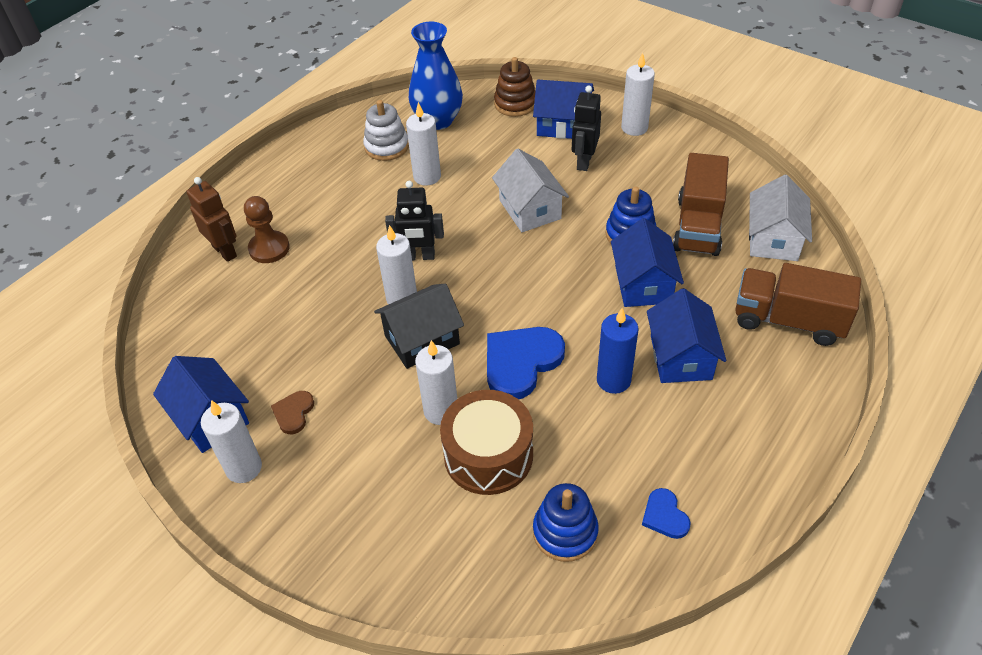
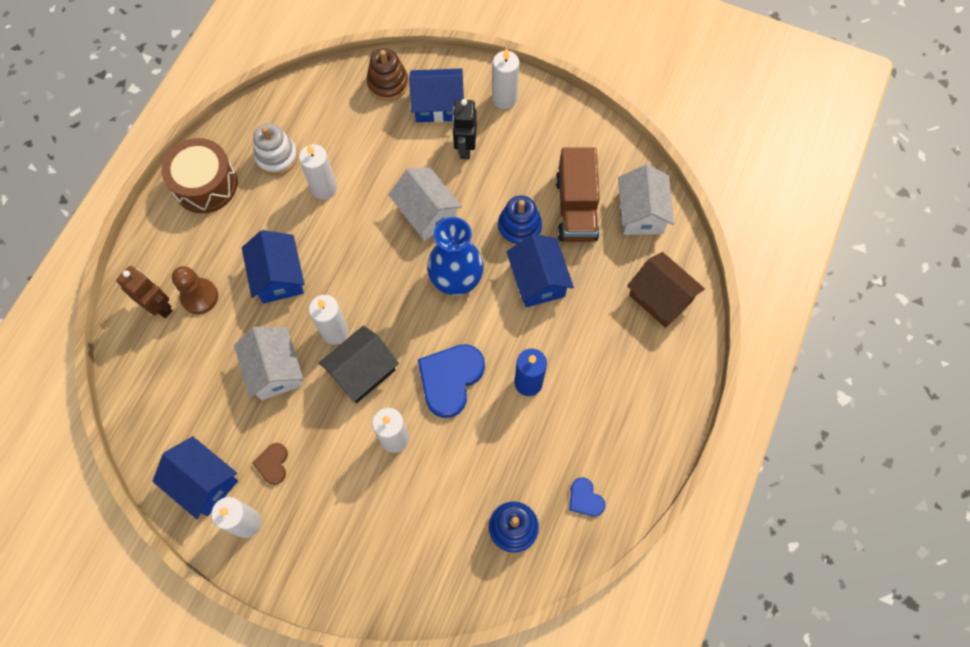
camera: 15 degrees left, 20 degrees up
black robot [385,181,444,260] -> none
blue vase [409,22,463,130] -> blue vase moved to [427,217,484,295]
brown drum [440,390,533,495] -> brown drum moved to [161,138,238,213]
blue house [647,288,726,383] -> blue house moved to [242,230,304,304]
brown truck [735,263,861,346] -> brown house [627,252,705,328]
none -> white house [234,327,303,400]

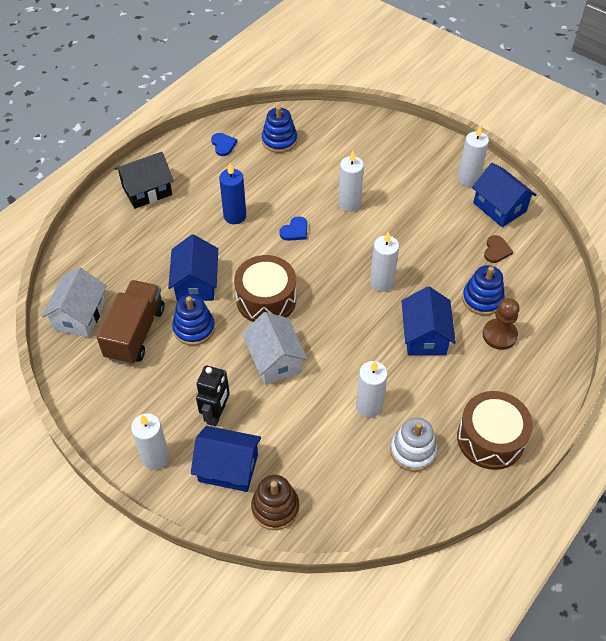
camera: 165 degrees left, 15 degrees down
brown robot [116,266,172,318] -> none
white house [234,327,303,400] -> none
brown heart [252,443,288,485] -> brown heart moved to [484,235,513,263]
black house [319,325,399,403] -> black house moved to [114,152,174,209]
blue heart [418,344,485,418] -> blue heart [279,216,307,241], size x0.51
blue vase [427,217,484,295] -> brown drum [234,255,296,322]
brown house [627,252,705,328] -> none
none -> blue stacking toy [462,265,505,315]

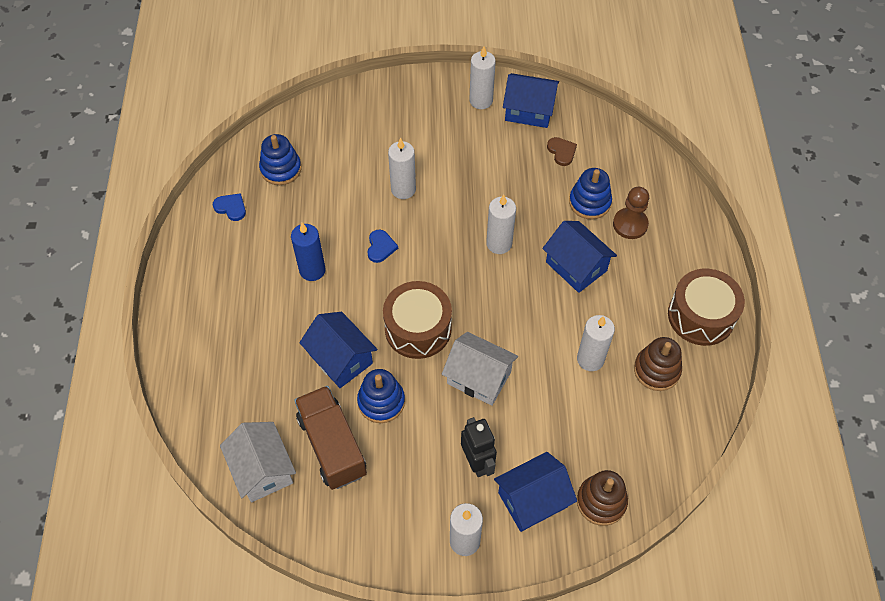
camera: 40 degrees left, 5 degrees up
black house [114,152,174,209] -> none
white stacking toy [390,417,437,472] -> brown stacking toy [634,337,682,391]

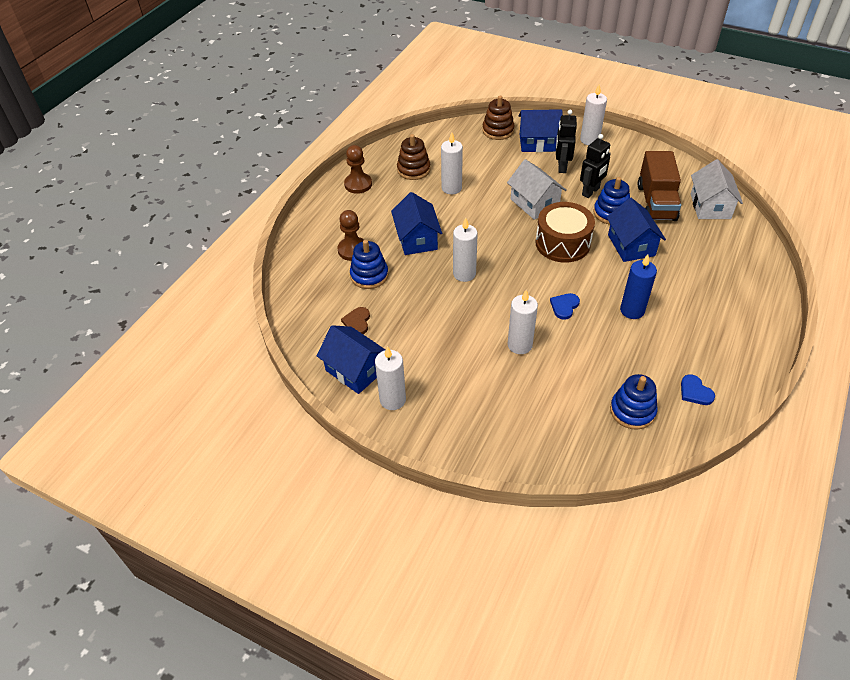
camera: 150 degrees left, 10 degrees down
brown drum [668,269,745,346] -> brown pawn [344,145,372,194]
none -> black robot [580,134,611,198]

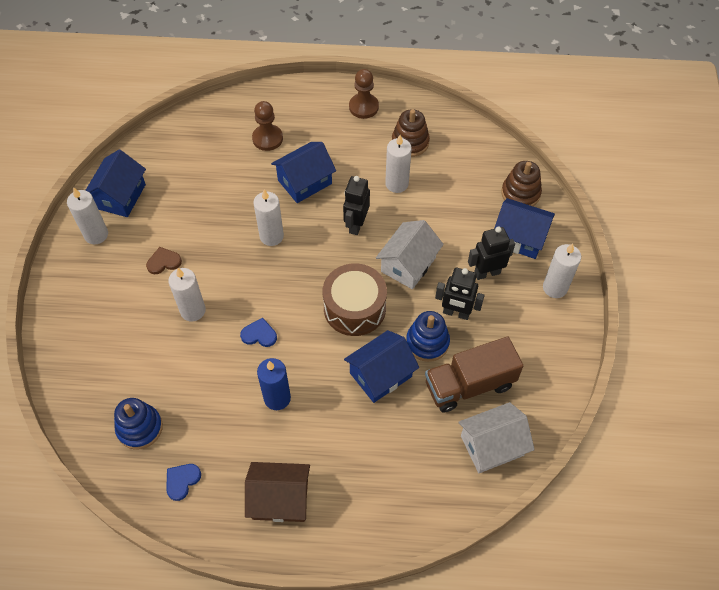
camera: 65 degrees right, 10 degrees up
brown heart [341,307,370,334] -> brown heart moved to [146,247,182,274]
blue stacking toy [350,240,388,289] -> none
blue house [519,109,562,152] -> blue house turned 45 degrees counterclockwise [494,198,555,259]
none -> brown house [245,462,310,522]
none -> black robot [343,176,370,235]

